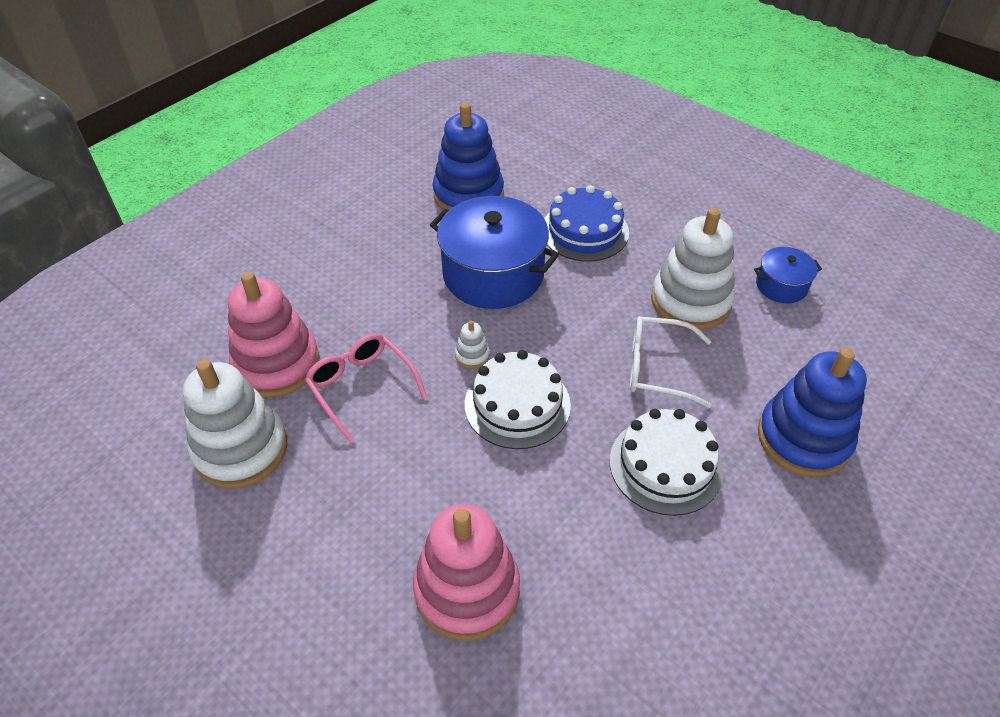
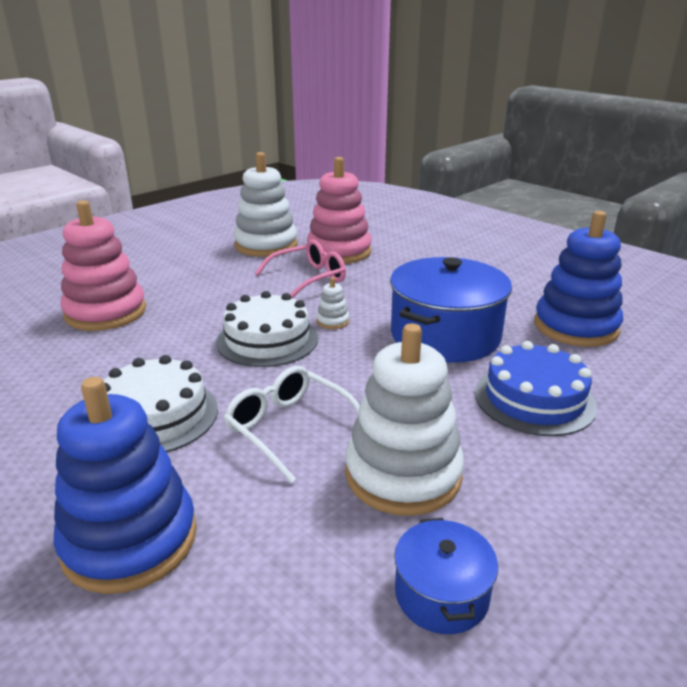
camera: 95 degrees right, 20 degrees down
white glasses [630,316,711,408] -> white glasses turned 60 degrees counterclockwise [224,366,360,483]

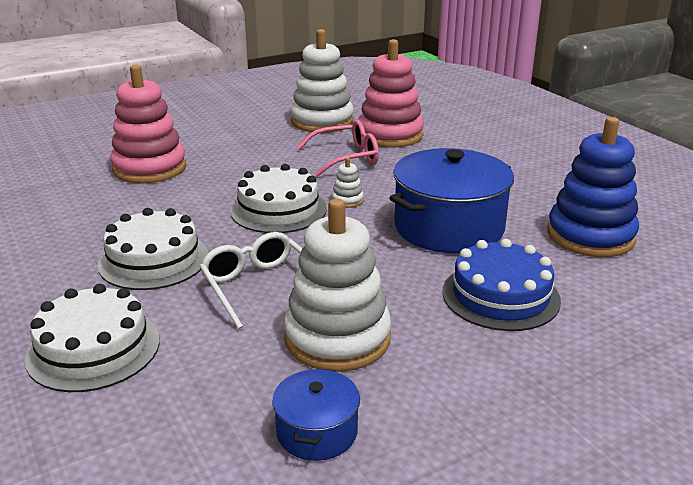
camera: 15 degrees right, 0 degrees up
blue stacking toy [53,377,197,594] -> white cake [25,284,160,392]

